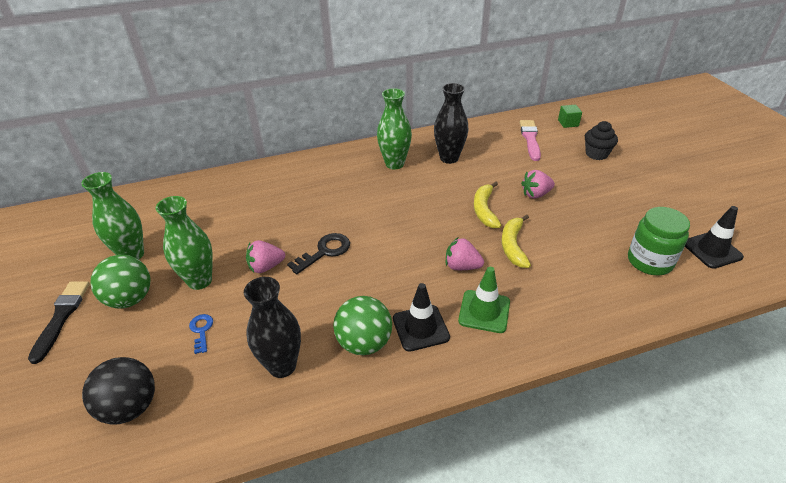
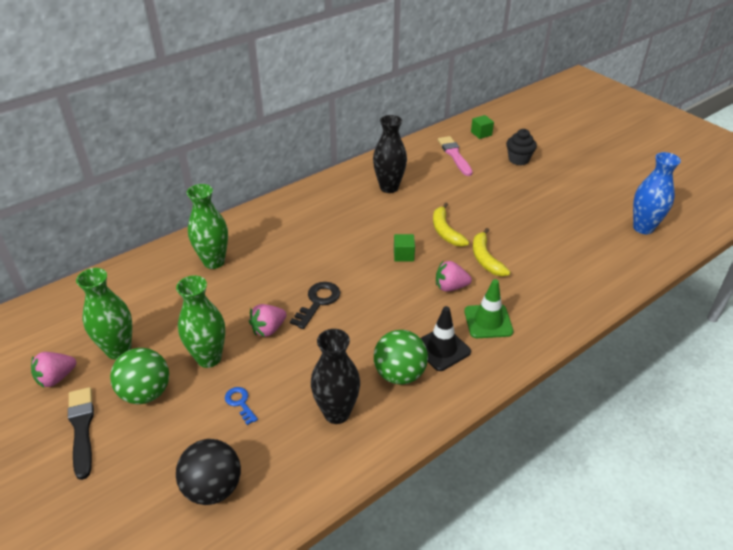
camera: 20 degrees left, 0 degrees up
green vase [377,88,412,169] -> green vase moved to [187,184,228,269]
pink strawberry [521,170,555,199] -> pink strawberry moved to [31,352,76,388]
green jar [628,207,690,275] -> none
black traffic cone [685,206,744,269] -> blue vase [633,152,681,234]
none -> green cube [394,234,415,262]

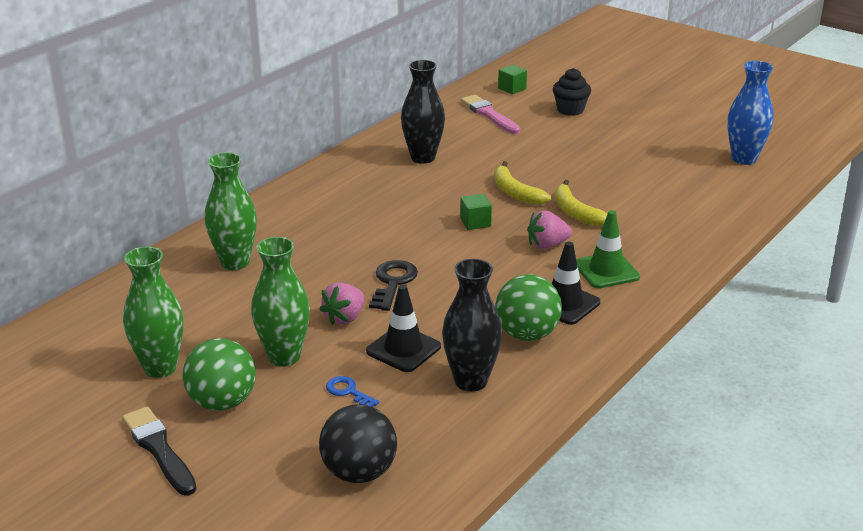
camera: 15 degrees left, 10 degrees down
pink strawberry [31,352,76,388] -> none
none -> black traffic cone [366,285,441,372]

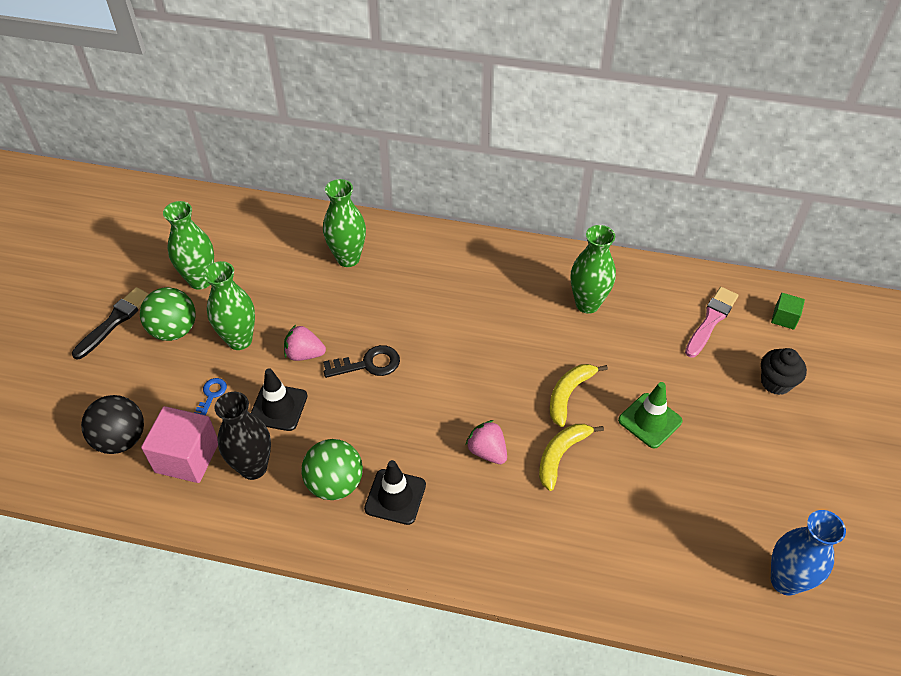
camera: 65 degrees right, 20 degrees up
black vase [401,60,445,164] -> green vase [571,225,616,314]
green cube [460,194,492,230] -> none
green traffic cone [576,210,640,288] -> green traffic cone moved to [618,382,682,448]
none -> pink cube [141,406,218,483]

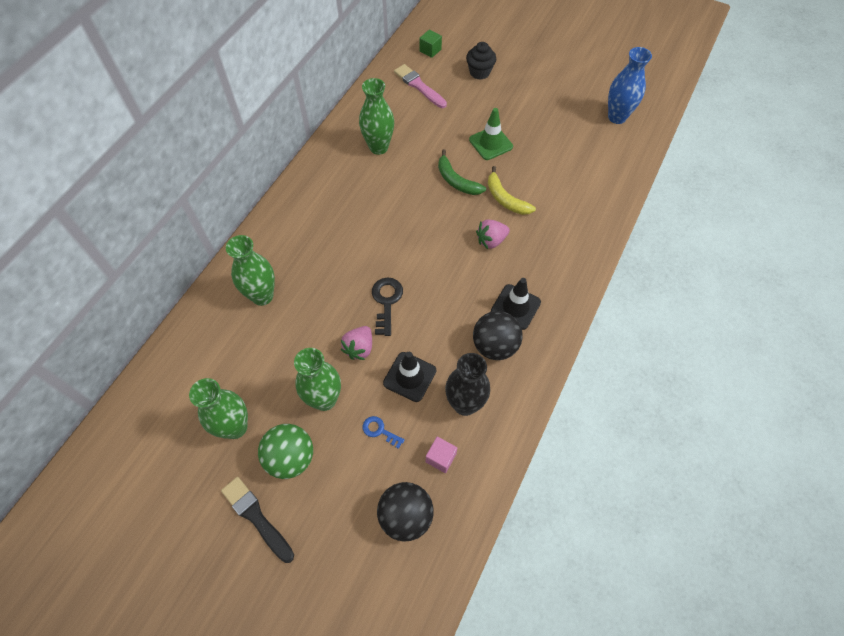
camera: 75 degrees left, 10 degrees up
pink cube [141,406,218,483] -> pink cube [426,437,457,473], size x0.52
green ball [301,439,363,500] -> black ball [473,311,522,360]
yellow banana [550,364,608,427] -> green banana [438,149,486,195]

